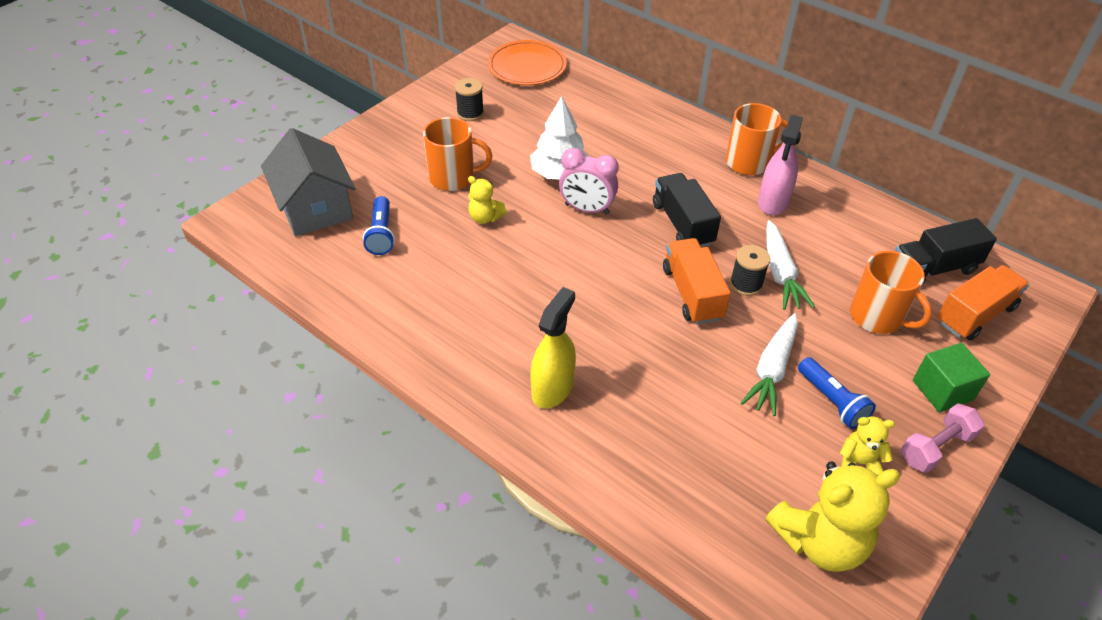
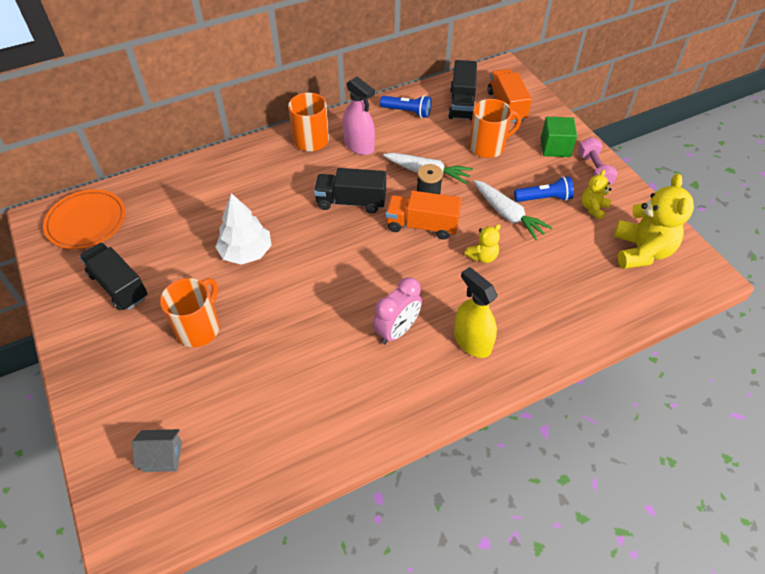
camera: 65 degrees left, 5 degrees up
grey house [261,128,356,236] -> grey house [132,429,182,472], size x0.49
blue flashlight [363,196,395,255] -> blue flashlight moved to [380,95,431,118]
black spool [455,78,484,121] -> black truck [79,242,148,310]
yellow teddy bear [468,176,507,224] -> yellow teddy bear moved to [464,224,501,263]
pink clock [559,148,619,215] -> pink clock moved to [373,277,422,344]

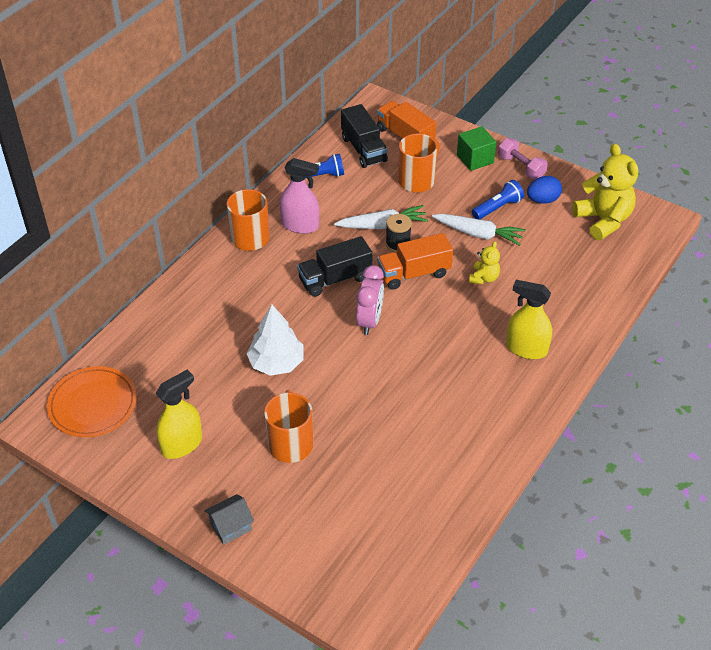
camera: 30 degrees left, 5 degrees down
black truck [79,242,148,310] -> yellow spray bottle [155,370,202,459]
grey house [132,429,182,472] -> grey house moved to [205,494,254,545]
pink clock [373,277,422,344] -> pink clock moved to [356,265,384,335]
yellow teddy bear [582,170,611,220] -> blue egg [527,176,562,204]

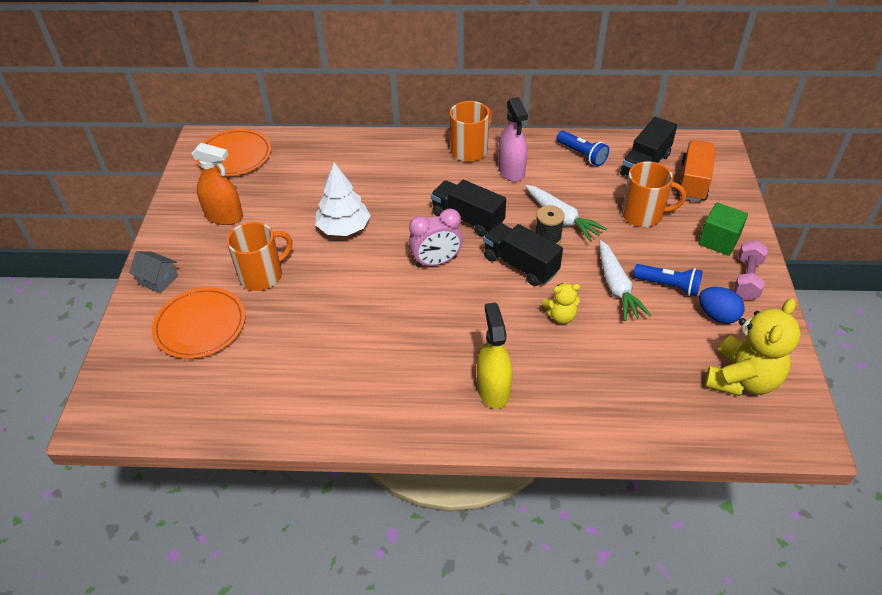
camera: 60 degrees right, 0 degrees up
yellow spray bottle [155,370,202,459] -> orange spray bottle [191,143,243,225]
orange truck [377,233,453,290] -> black truck [483,223,563,286]
none -> orange plate [152,287,246,359]

